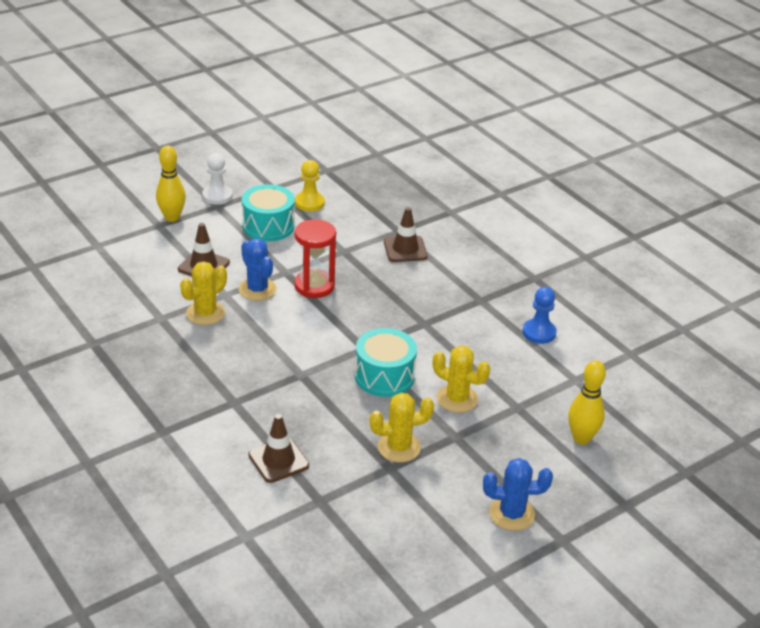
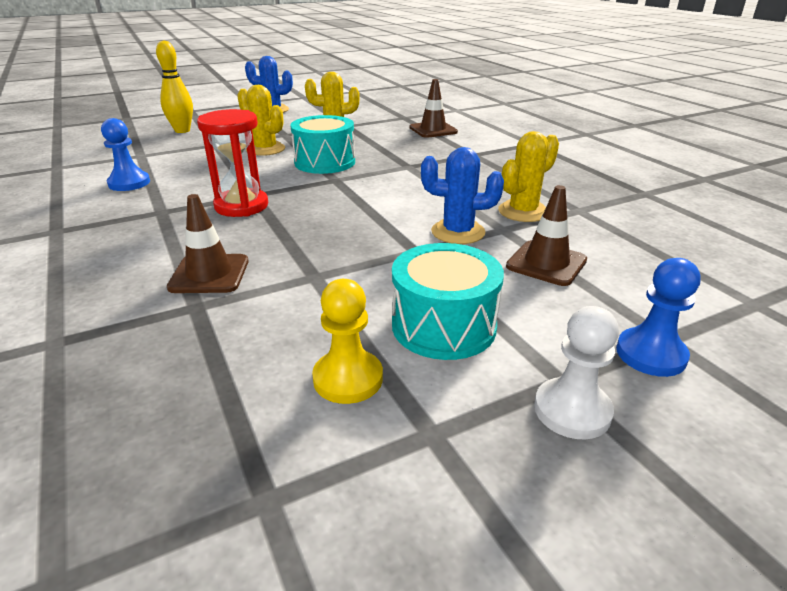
camera: 170 degrees left, 5 degrees down
yellow bowling pin [156,145,186,222] -> blue pawn [616,258,700,377]
blue cactus [239,239,277,301] -> blue cactus turned 60 degrees counterclockwise [421,147,504,244]
red hourglass [294,219,336,298] -> red hourglass moved to [197,109,268,217]

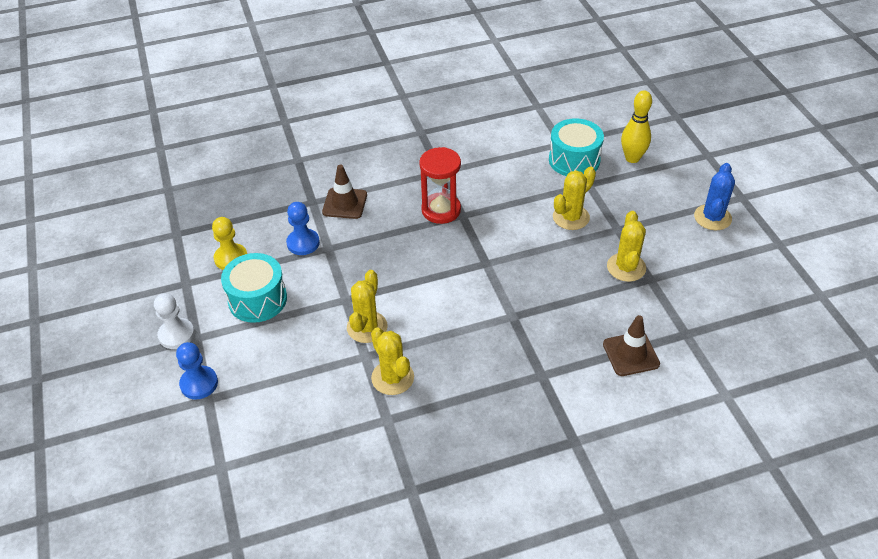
camera: 100 degrees right, 15 degrees up
blue pawn [101,118,150,191] -> blue pawn moved to [286,202,320,255]
turquoise drum [290,115,355,174] -> turquoise drum moved to [549,118,604,176]
blue cactus [421,147,504,244] -> yellow cactus [347,270,388,343]
brown traffic cone [506,185,587,286] -> none

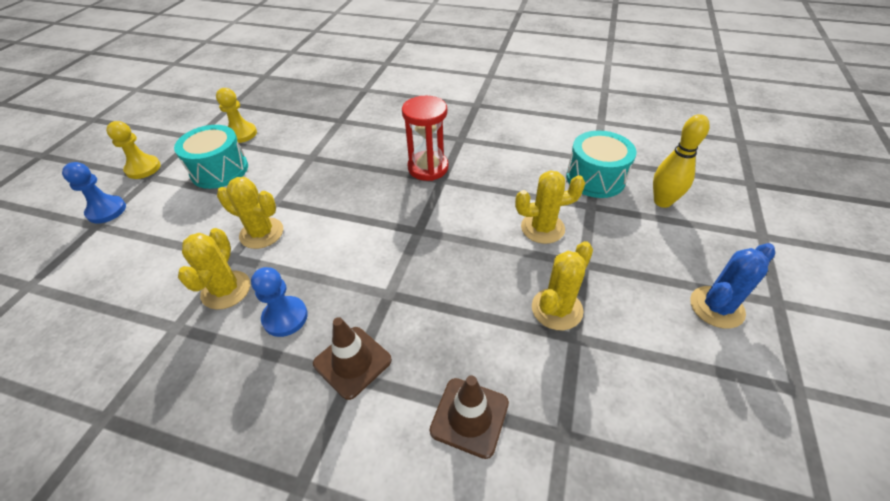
camera: 35 degrees right, 0 degrees up
white pawn [154,293,195,349] -> yellow pawn [106,121,161,179]
blue pawn [286,202,320,255] -> blue pawn moved to [251,267,308,337]
brown traffic cone [322,165,367,219] -> brown traffic cone moved to [313,317,392,400]
yellow cactus [347,270,388,343] -> yellow cactus turned 60 degrees clockwise [217,177,283,249]

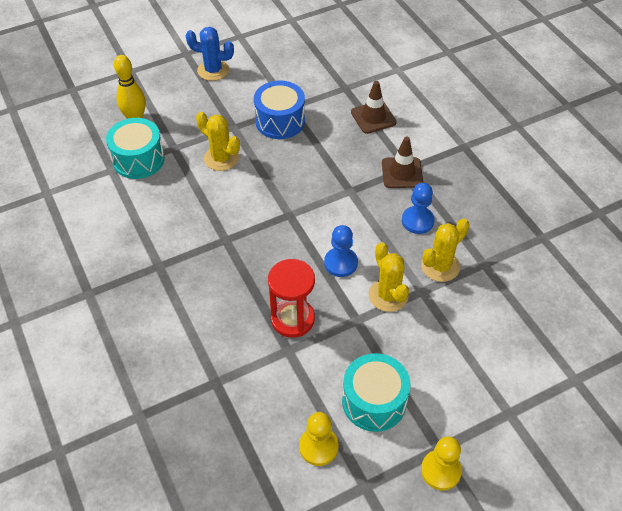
camera: 135 degrees left, 5 degrees up
blue pawn [62,162,126,224] -> blue pawn moved to [324,225,358,277]
red hourglass [402,96,449,181] -> red hourglass moved to [268,259,315,338]
yellow cactus [532,241,593,330] -> blue drum [254,81,305,139]

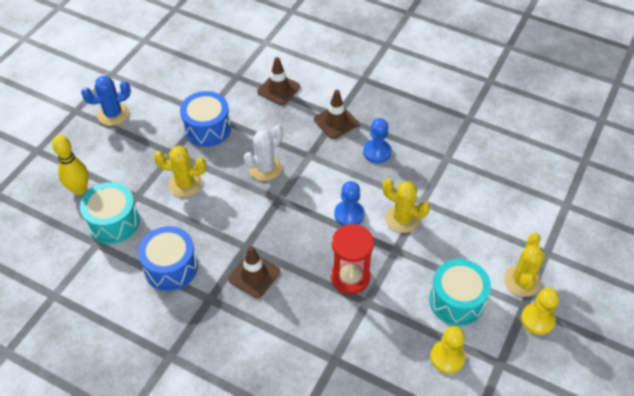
camera: 35 degrees left, 0 degrees up
yellow cactus [421,218,470,282] -> yellow cactus moved to [504,233,545,297]
none -> blue drum [138,226,198,291]
none -> brown traffic cone [228,246,280,298]
none -> white cactus [244,125,283,181]

